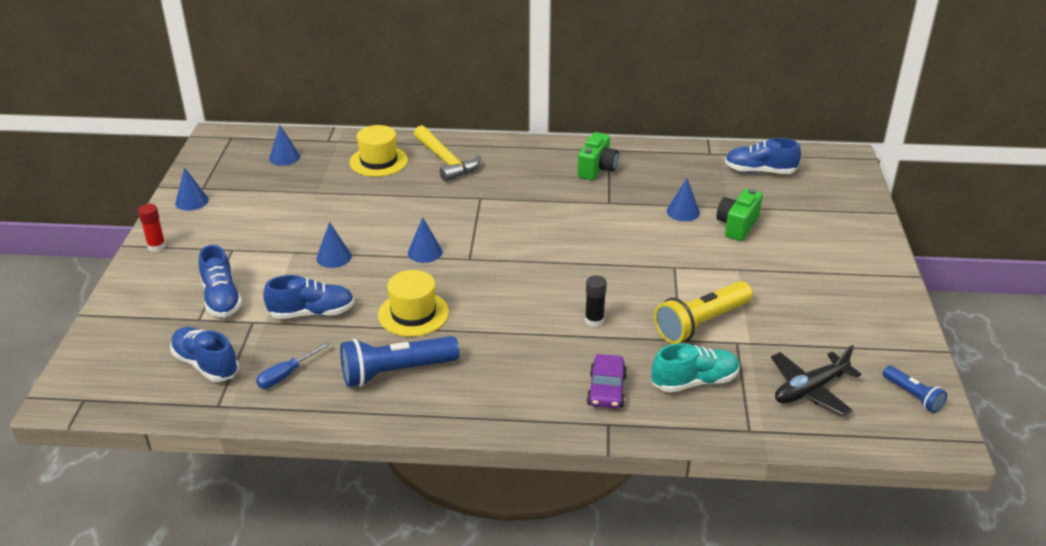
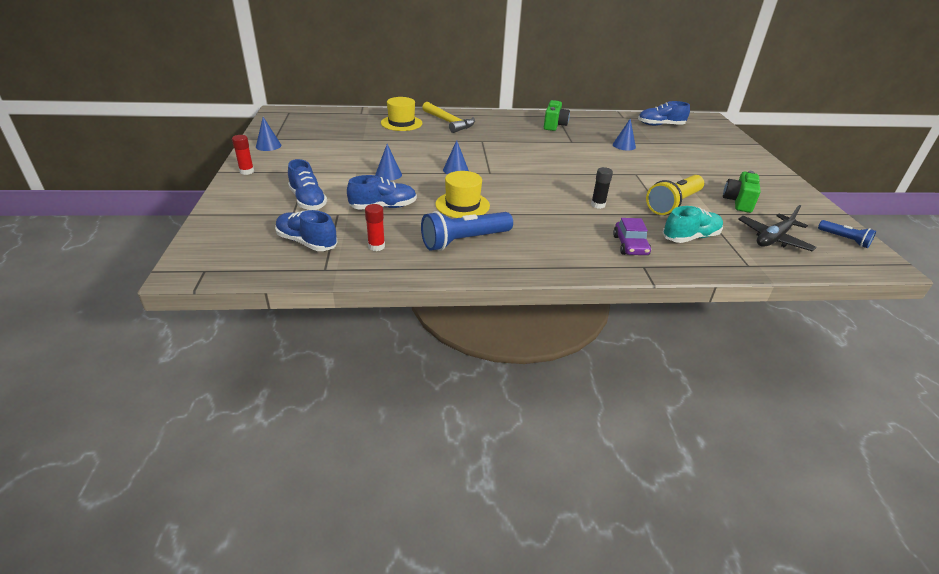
camera: 10 degrees left, 0 degrees up
blue screwdriver [256,342,330,389] -> red glue stick [365,204,385,251]
blue cone [269,125,300,166] -> none
green camera [717,188,763,241] -> green camera moved to [723,171,761,213]

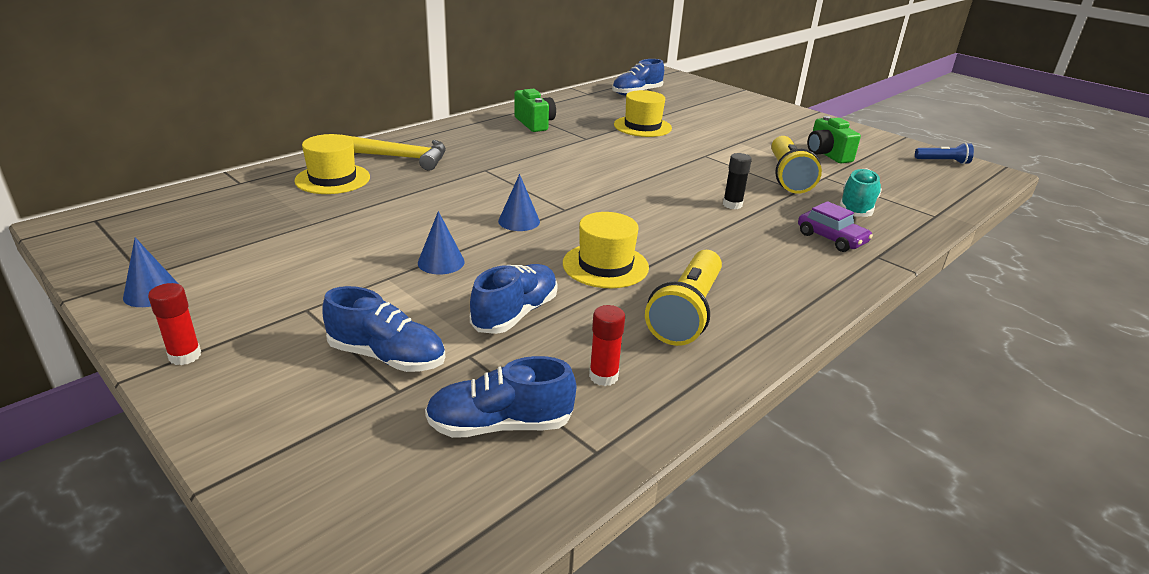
camera: 40 degrees left, 5 degrees down
blue flashlight [421,211,513,251] -> yellow flashlight [645,250,722,346]
blue cone [613,118,636,151] -> yellow hat [614,90,672,137]
black plane [738,205,817,251] -> none

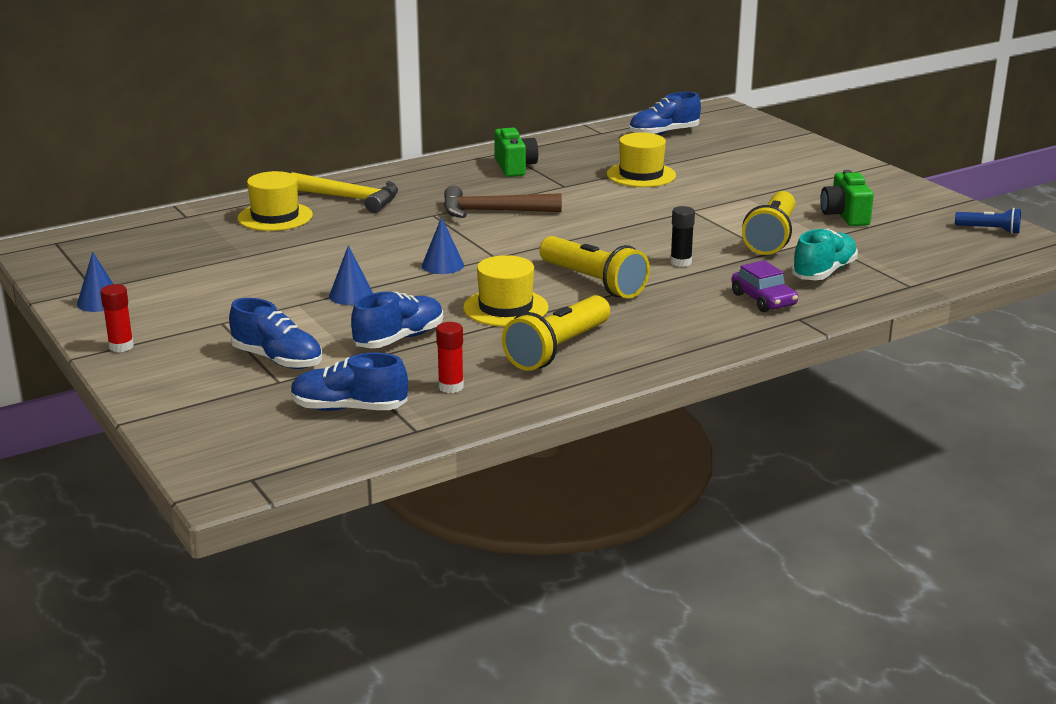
camera: 15 degrees right, 5 degrees down
none -> brown hammer [444,186,562,218]
none -> yellow flashlight [539,236,650,298]

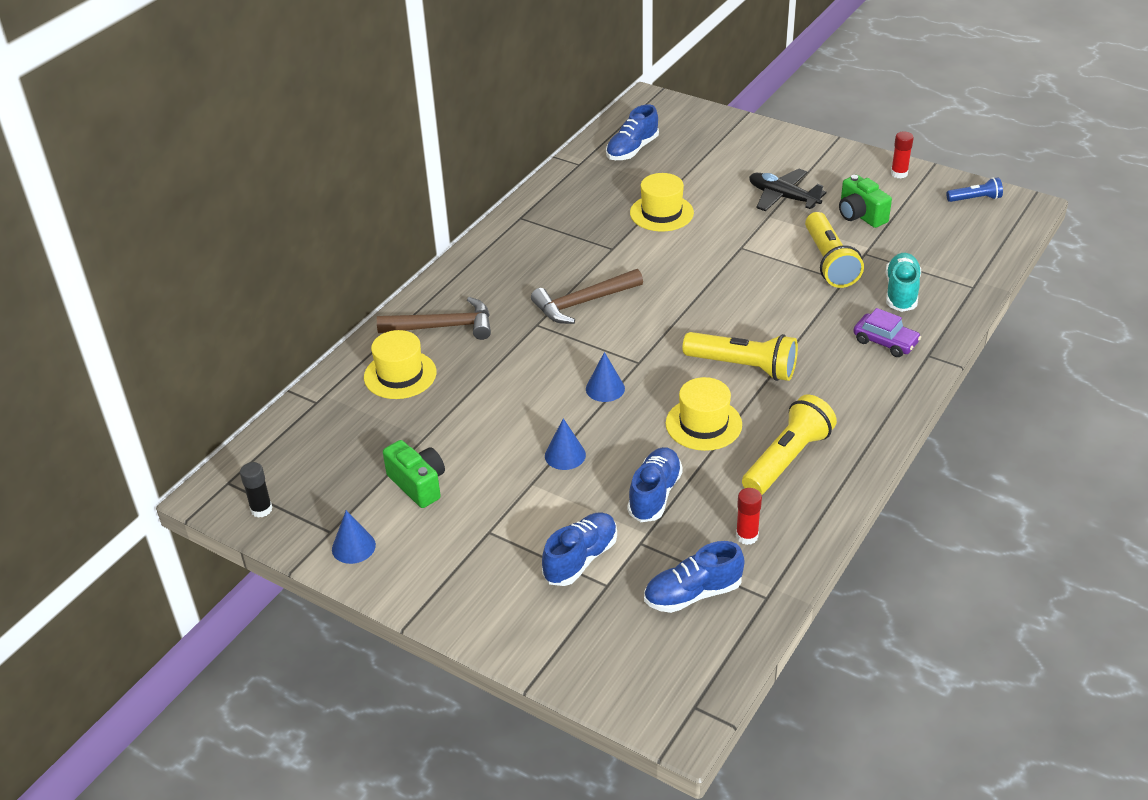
camera: 25 degrees left, 15 degrees up
red glue stick [100,284,134,352] -> red glue stick moved to [891,132,914,178]
blue shoe [229,298,322,369] -> blue shoe turned 60 degrees counterclockwise [542,512,617,586]
yellow hammer [291,172,398,213] -> brown hammer [377,297,491,340]
green camera [494,128,538,177] -> green camera moved to [383,440,445,508]
yellow flashlight [502,295,610,371] -> yellow flashlight turned 150 degrees counterclockwise [742,394,837,495]
black glue stick [670,206,695,267] -> black glue stick moved to [240,462,273,518]
none -> black plane [749,169,826,211]

